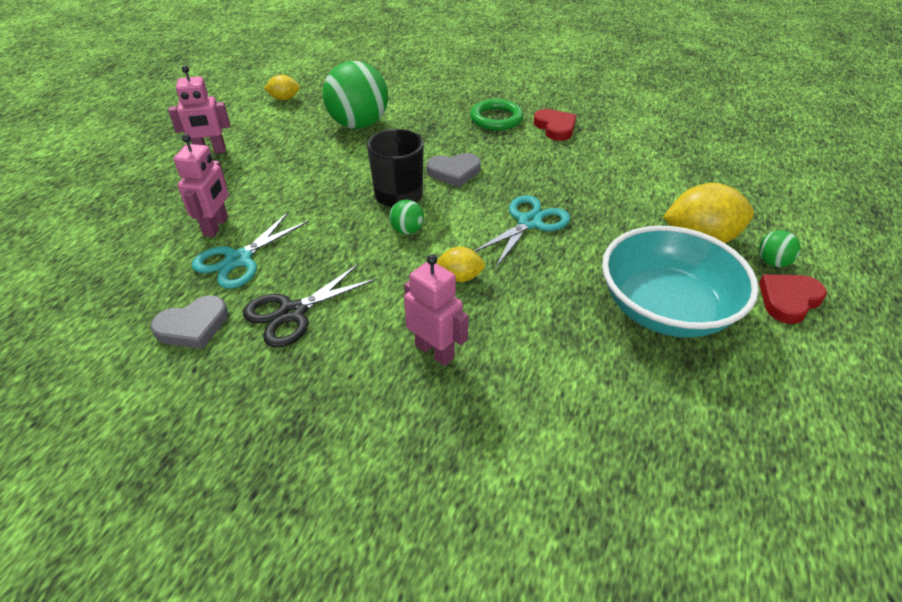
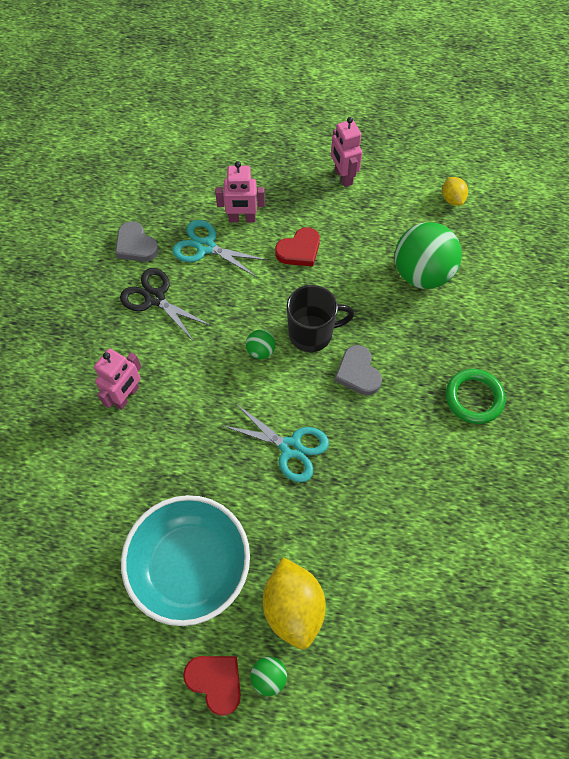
camera: 80 degrees right, 20 degrees up
yellow lemon [437,247,485,282] -> none
red heart [533,109,577,141] -> red heart moved to [275,227,320,266]

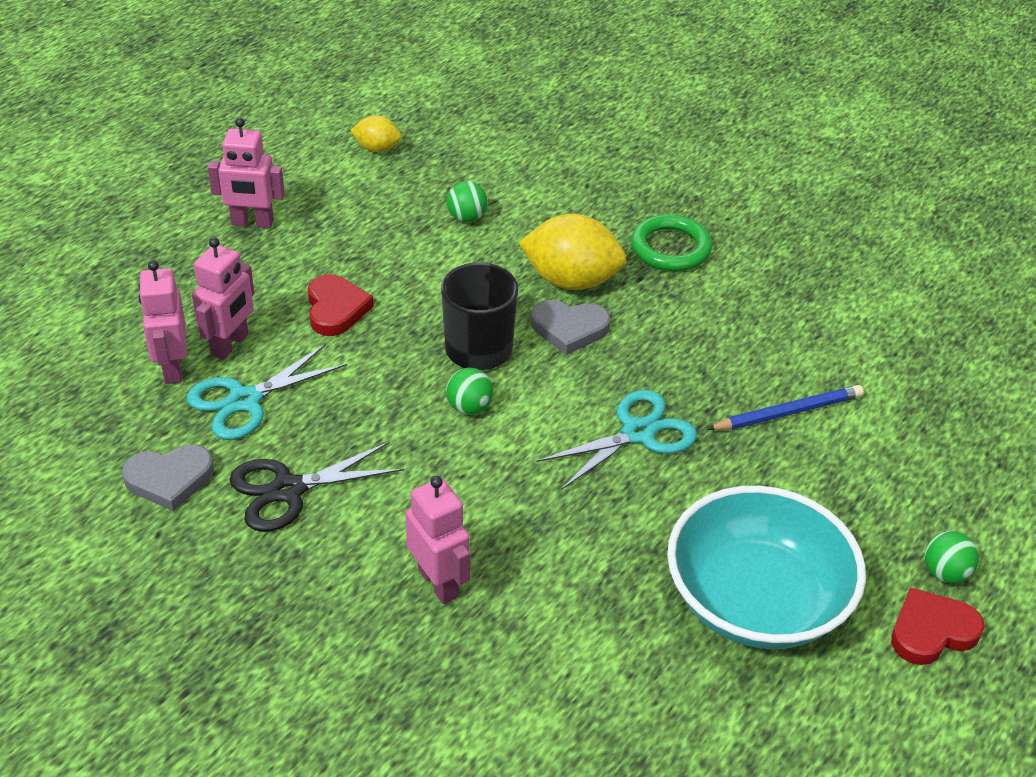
camera: 65 degrees left, 20 degrees down
yellow lemon [263,557,326,649] -> yellow lemon moved to [518,214,626,290]
green ball [395,222,462,289] -> green ball [447,181,488,222], size x0.44
none -> pink robot [138,260,186,384]
none -> blue pencil [707,385,864,430]

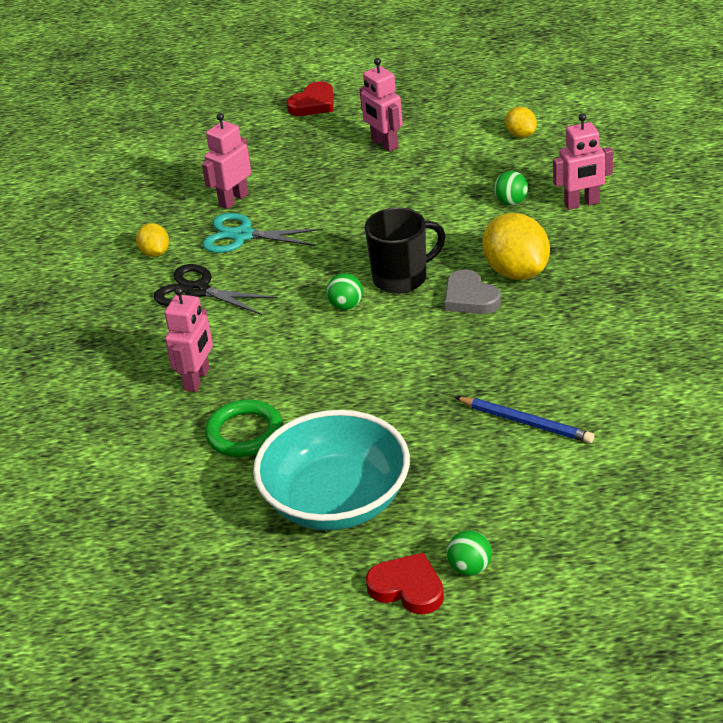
camera: 55 degrees right, 5 degrees down
grey heart [122,445,214,511] -> yellow lemon [136,223,169,257]
pink robot [192,237,254,360] -> pink robot moved to [553,113,613,210]
red heart [308,274,374,336] -> red heart moved to [287,82,334,116]
turquoise scissors [537,390,697,490] -> none
green ring [631,214,712,271] -> green ring moved to [205,400,283,457]

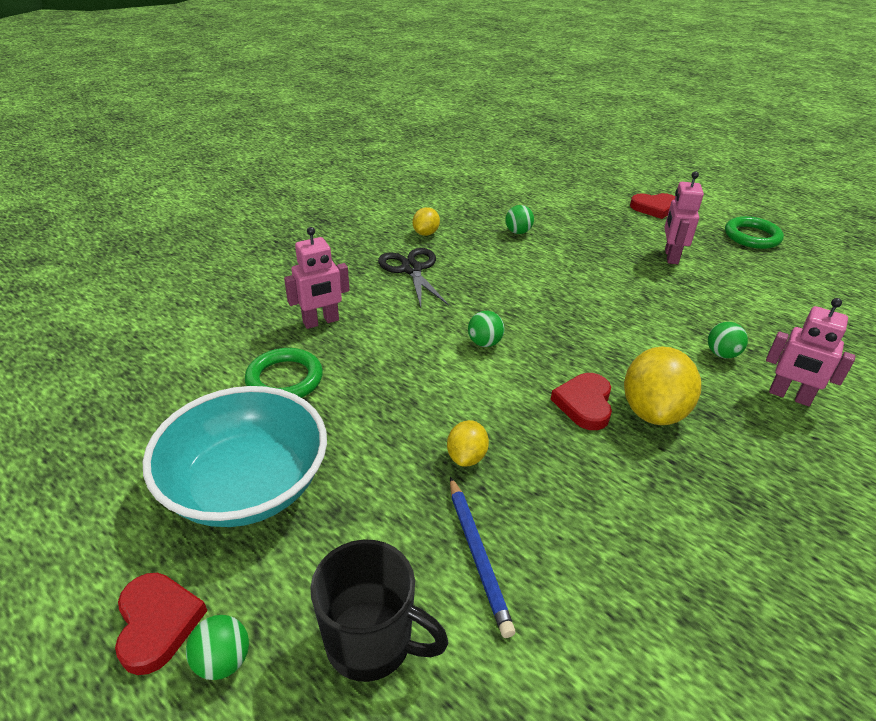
camera: 40 degrees right, 0 degrees up
pink robot [202,113,251,209] -> green ball [505,205,534,234]
turquoise scissors [202,213,323,253] -> none
black mug [365,207,446,294] -> black mug moved to [310,539,449,682]
grey heart [444,269,501,314] -> red heart [551,373,612,430]
yellow lemon [505,106,537,138] -> yellow lemon moved to [447,420,489,467]
none -> green ring [725,216,784,249]

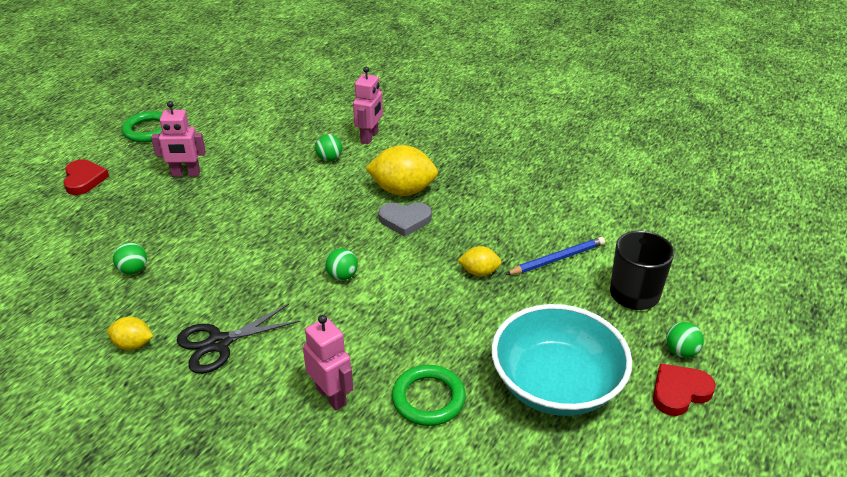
camera: 100 degrees left, 0 degrees up
red heart [551,373,612,430] -> grey heart [378,202,432,237]

